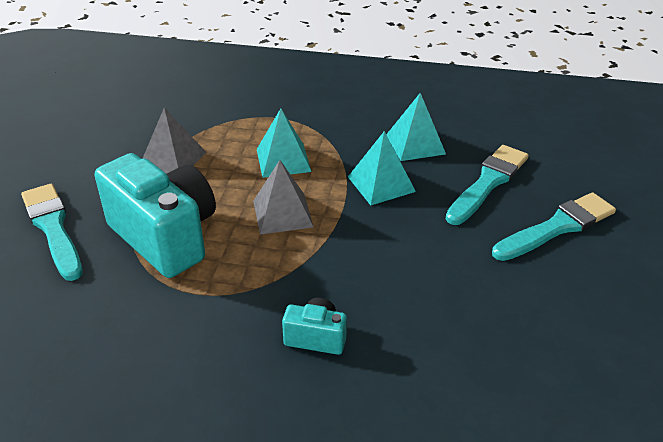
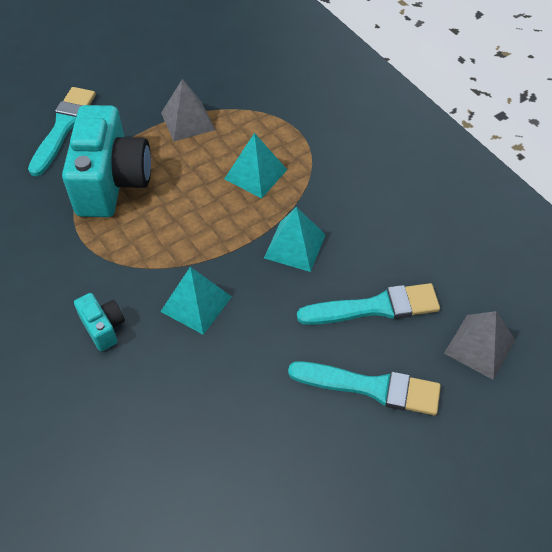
camera: 45 degrees right, 15 degrees up
grey pyramid [253,160,313,235] -> grey pyramid moved to [444,311,515,380]
turquoise pyramid [386,93,446,161] -> turquoise pyramid moved to [160,267,232,335]

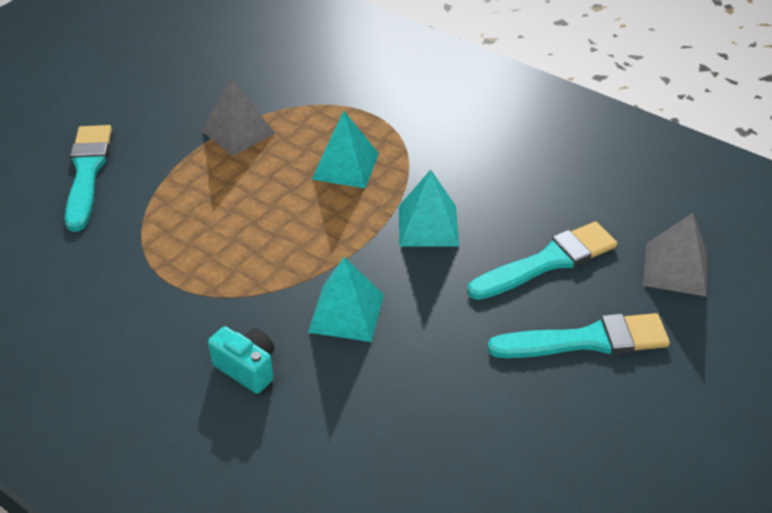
camera: 20 degrees left, 10 degrees down
turquoise camera [62,105,151,217] -> none

